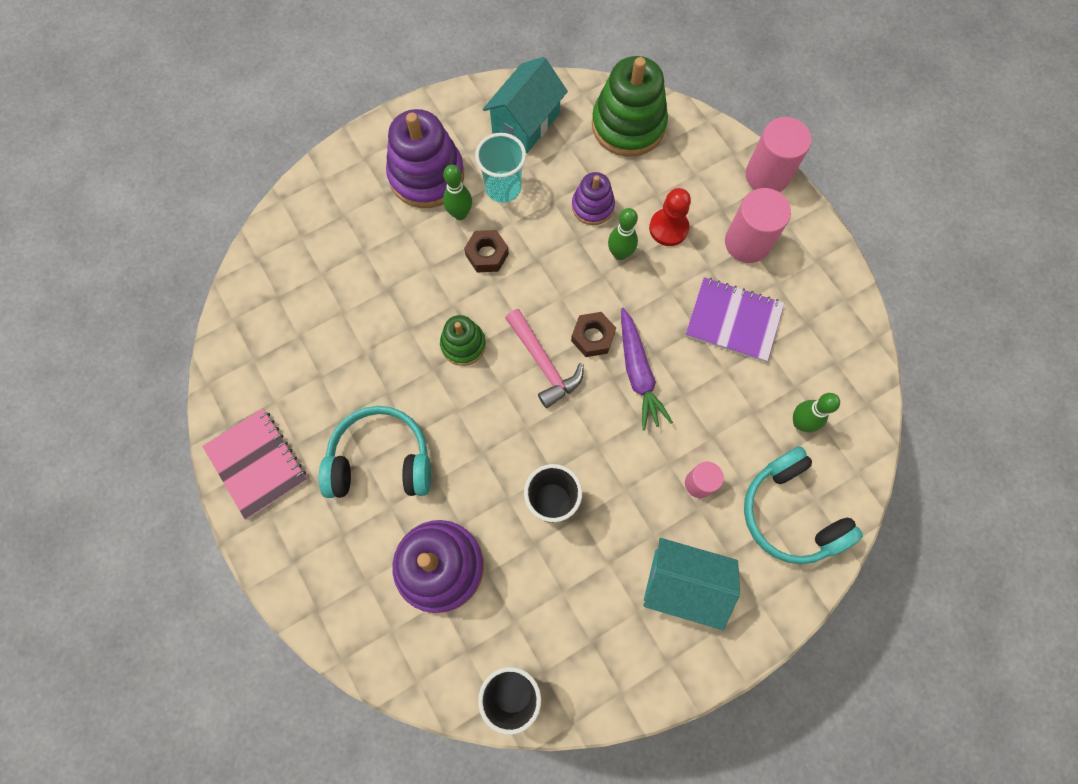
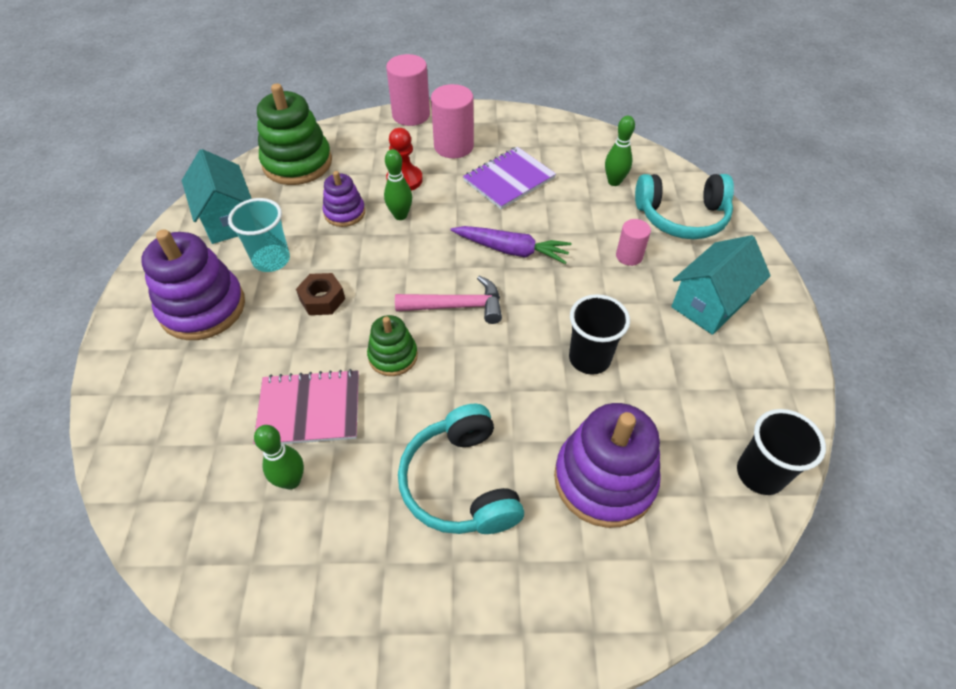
camera: 60 degrees left, 20 degrees down
pink notebook [202,408,307,519] -> pink notebook moved to [253,369,359,445]
turquoise headphones [319,406,431,498] -> turquoise headphones turned 45 degrees counterclockwise [398,404,524,534]
green bowling pin [443,165,472,220] -> green bowling pin moved to [254,425,304,489]
brown nut [571,312,616,357] -> none

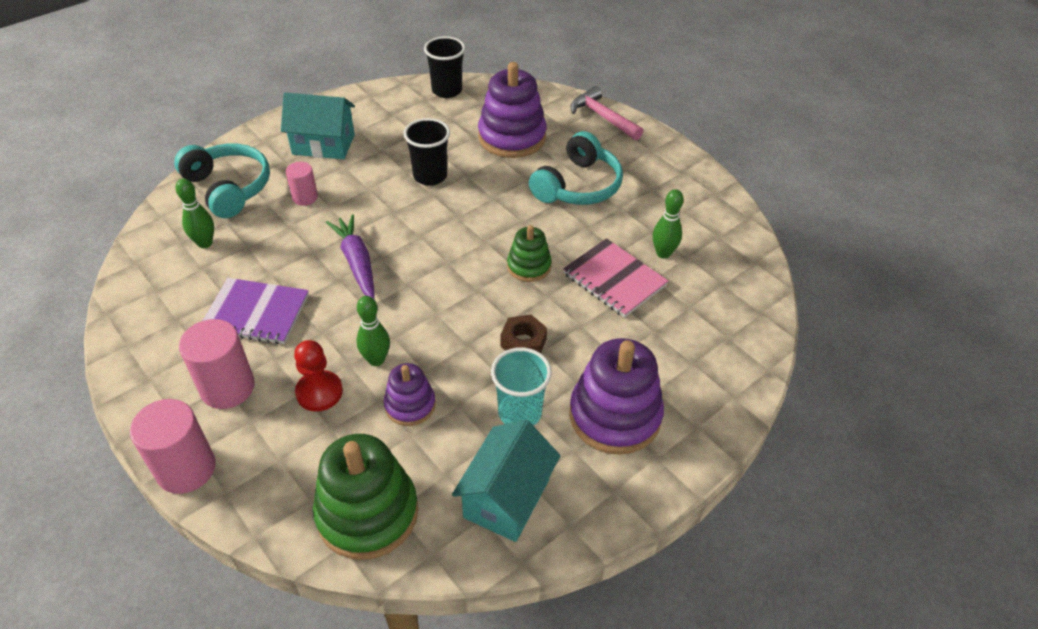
camera: 130 degrees left, 5 degrees down
pink hammer [395,275,502,324] -> pink hammer moved to [570,86,643,140]

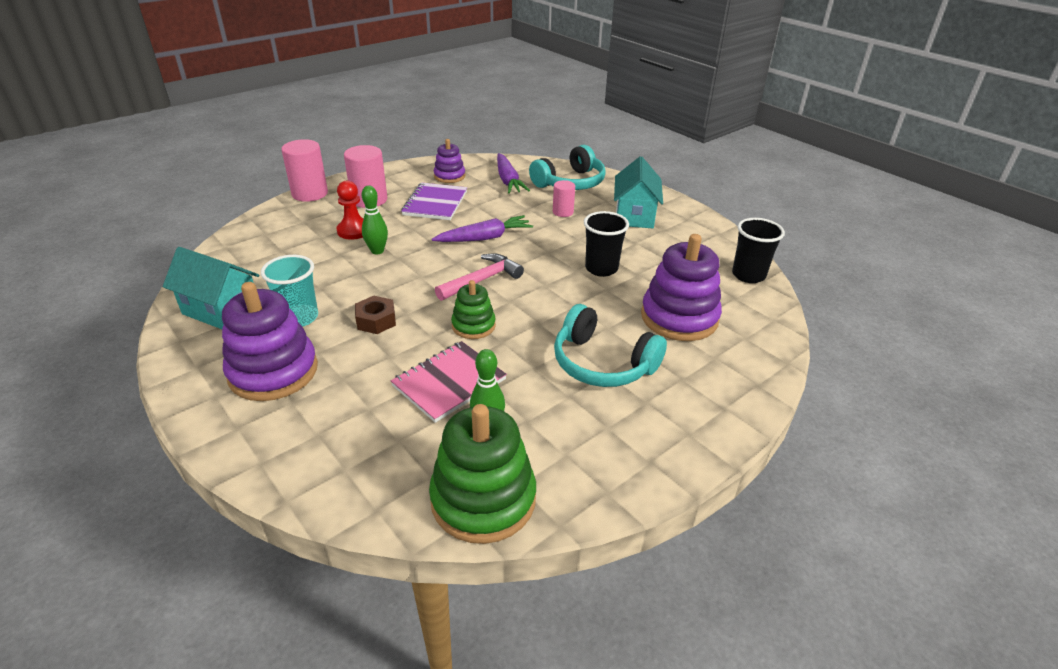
camera: 90 degrees right, 10 degrees down
green bowling pin [176,178,214,248] -> purple carrot [497,153,530,194]
green stacking toy [313,434,418,560] -> green stacking toy moved to [429,404,536,544]
purple stacking toy [384,363,436,426] -> purple stacking toy moved to [434,139,465,183]
pink hammer [570,86,643,140] -> pink hammer moved to [435,253,524,301]

